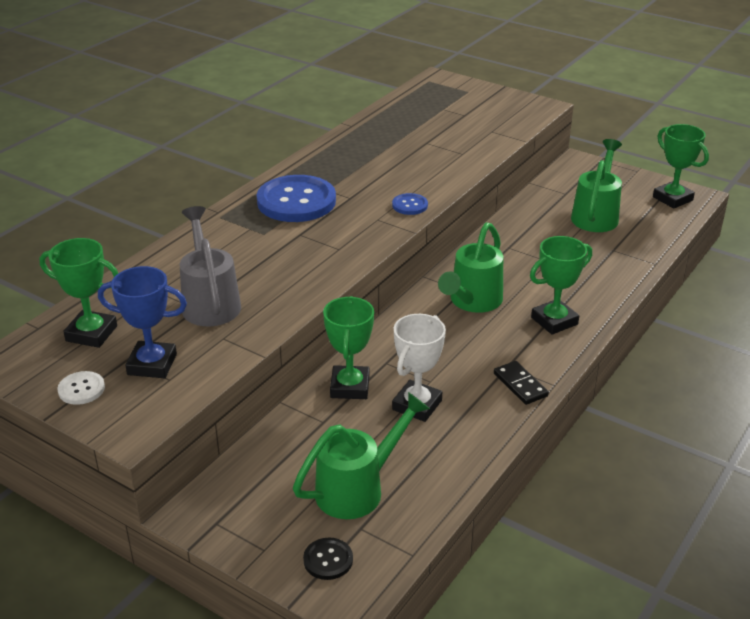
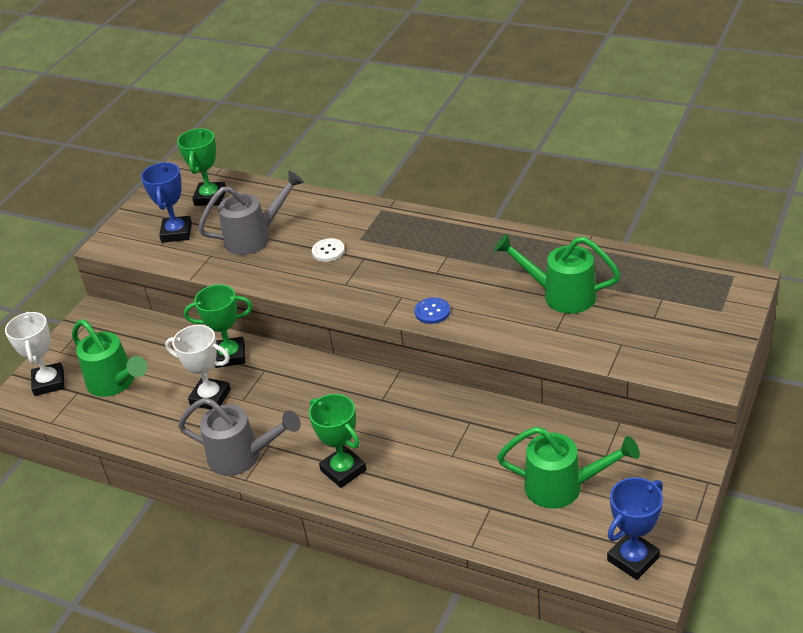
camera: 85 degrees right, 5 degrees up
white button [57,371,105,405] -> white button moved to [312,238,345,262]
blue button [257,175,336,222] -> none
black button [303,537,353,580] -> white trophy [5,312,65,396]
green watering can [438,222,503,313] -> green watering can moved to [494,234,621,314]
black domino [494,361,549,405] -> grey watering can [178,397,301,476]
green trophy [653,124,709,209] -> blue trophy [607,477,663,580]

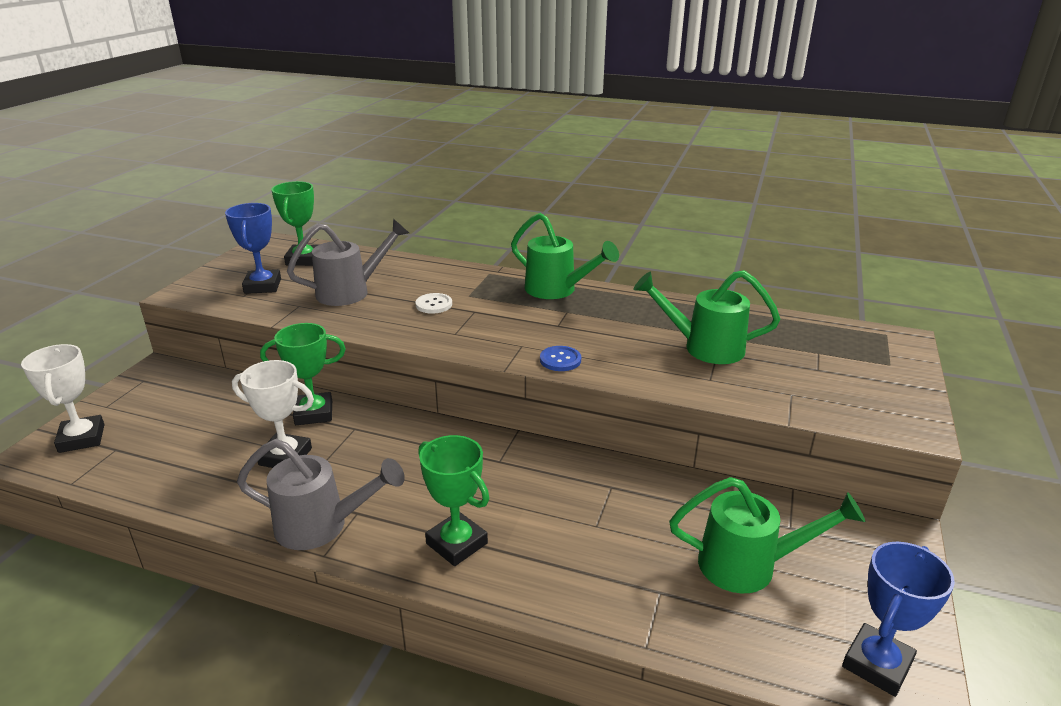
camera: 10 degrees left, 10 degrees down
green watering can [72,319,147,397] -> green watering can moved to [511,213,619,299]

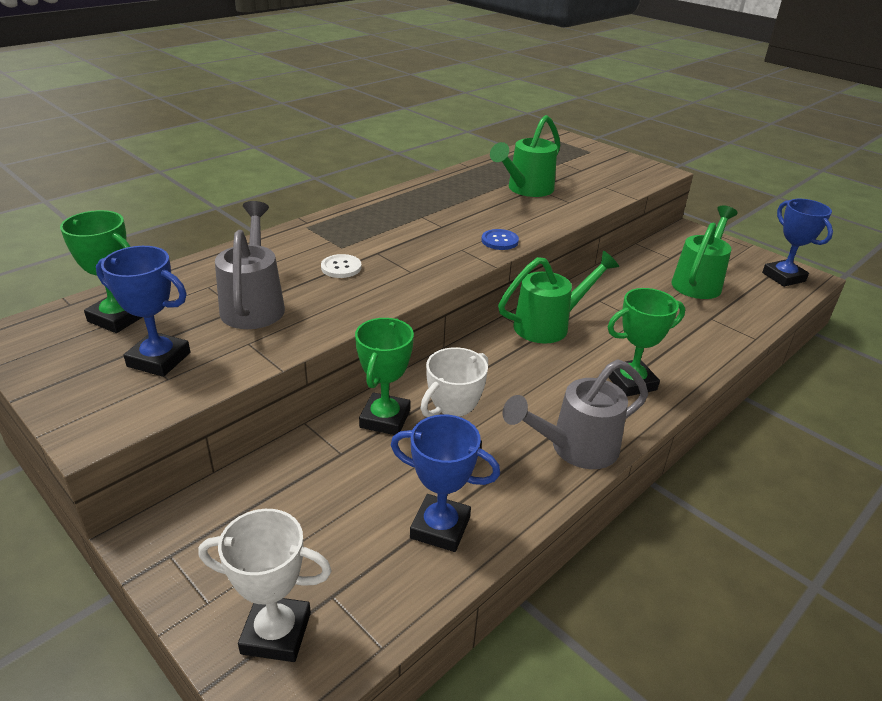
camera: 65 degrees left, 5 degrees up
grey watering can [237,439,405,550] -> grey watering can turned 150 degrees counterclockwise [503,359,648,469]
green watering can [511,213,619,299] -> green watering can moved to [498,251,619,343]
none -> blue trophy [391,414,500,552]

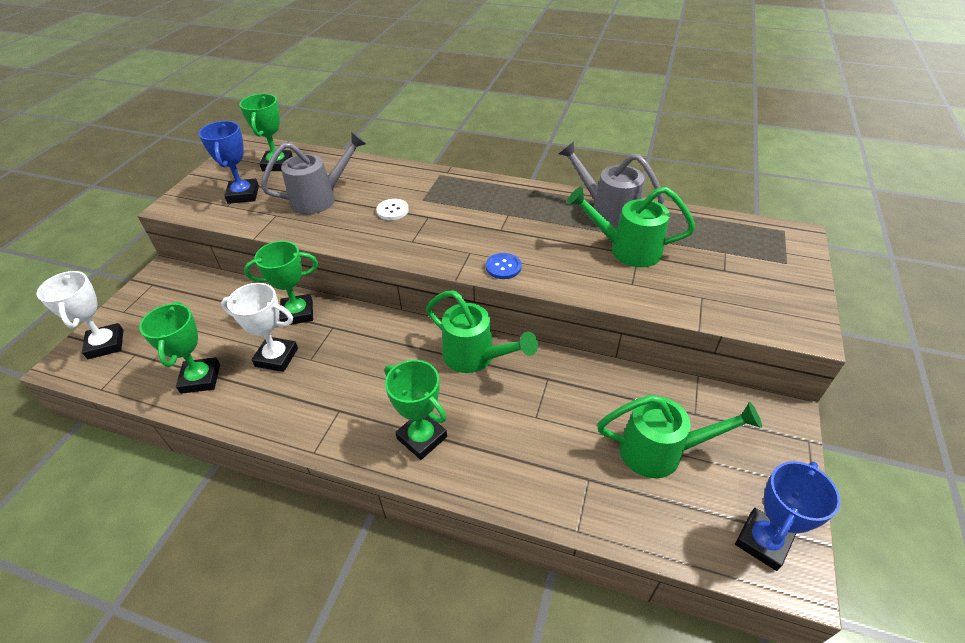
camera: 65 degrees right, 10 degrees up
blue trophy [391,414,500,552] -> green trophy [139,301,220,394]
grey watering can [503,359,648,469] -> grey watering can moved to [559,141,664,228]

